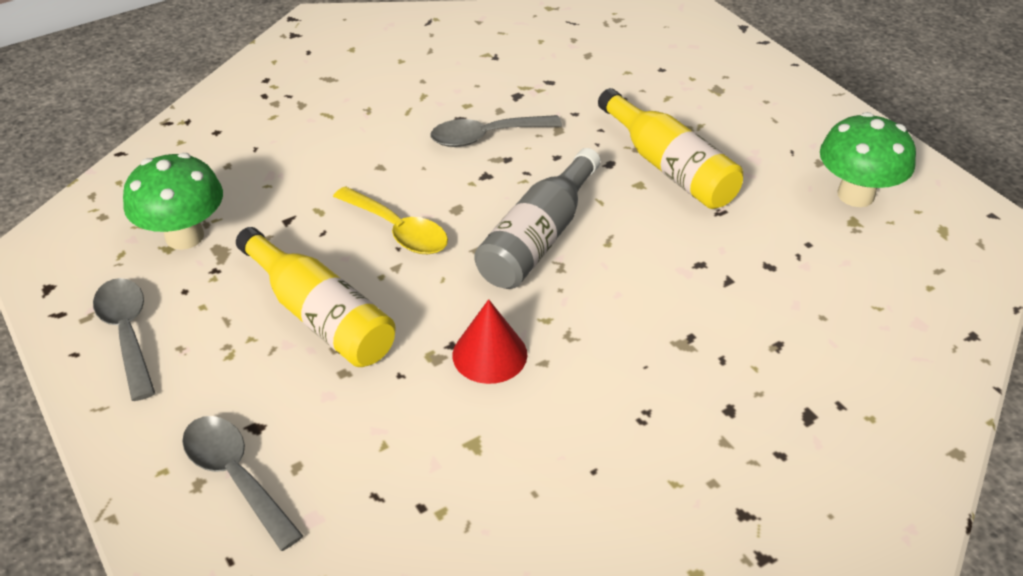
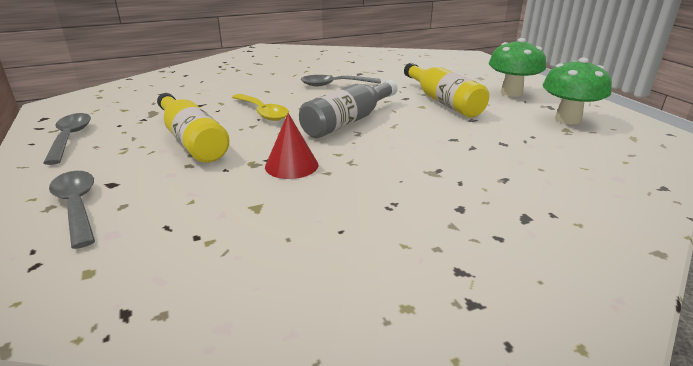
camera: 10 degrees right, 15 degrees down
green mushroom [123,153,223,250] -> green mushroom moved to [489,38,546,97]

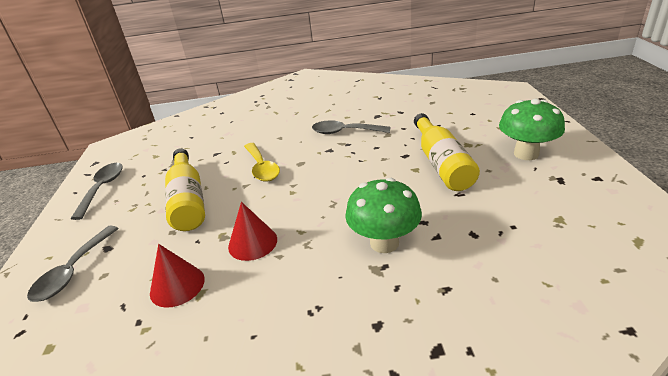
camera: 20 degrees right, 5 degrees up
grey spoon [49,171,95,249] -> grey spoon turned 150 degrees counterclockwise [27,226,119,302]
grey bottle [299,80,398,138] -> none
green mushroom [543,58,612,124] -> green mushroom moved to [345,178,422,253]
none -> red cone [150,244,205,308]

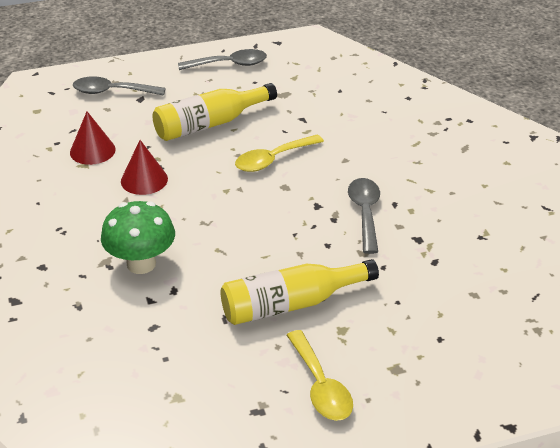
camera: 75 degrees right, 5 degrees up
green mushroom [499,99,565,160] -> yellow spoon [287,330,353,421]

